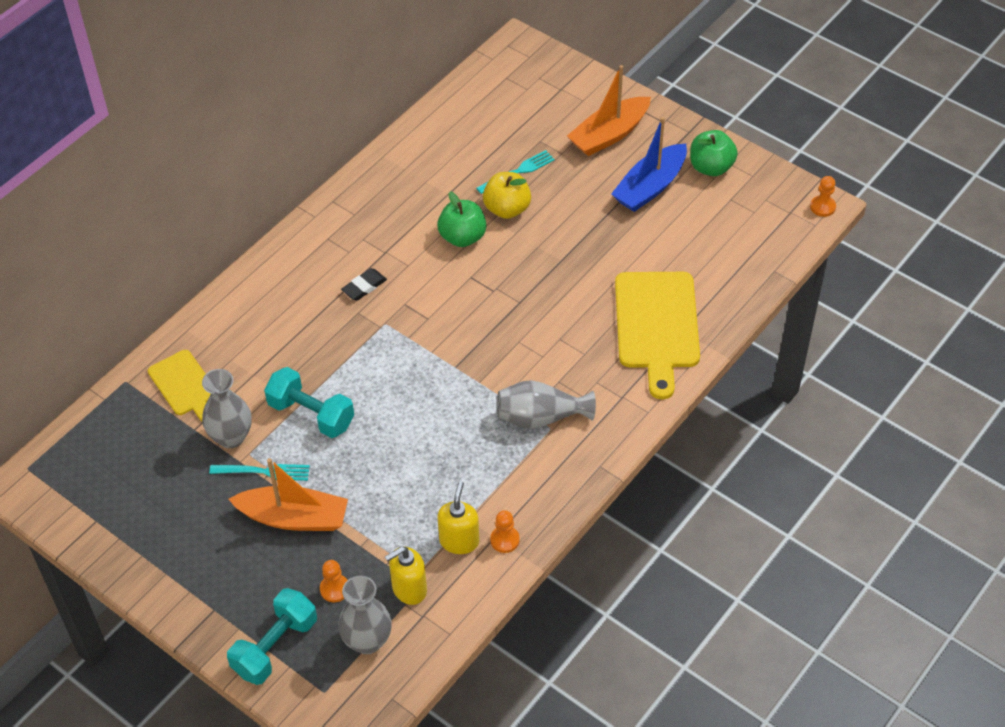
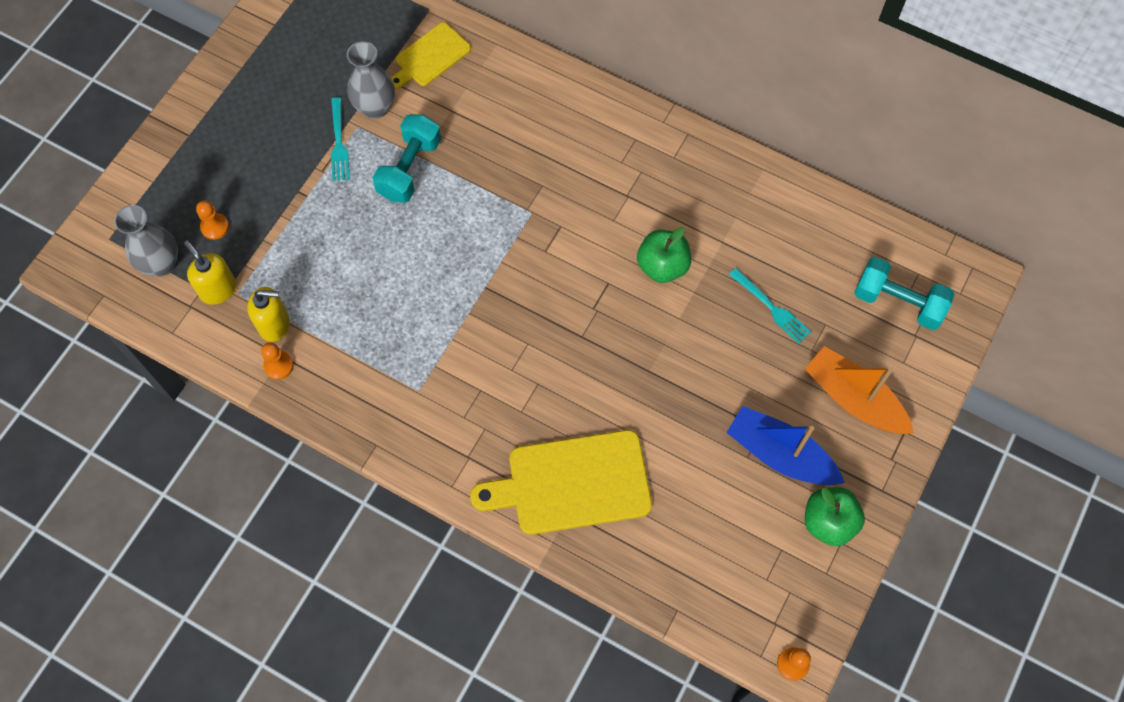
camera: 80 degrees right, 15 degrees up
turquoise dumbbell [227,588,317,685] -> turquoise dumbbell moved to [854,257,954,330]
orange boat [228,458,348,531] -> none
black eraser [341,268,387,301] -> none
yellow apple [483,172,531,219] -> none
grey vase [497,380,596,429] -> none

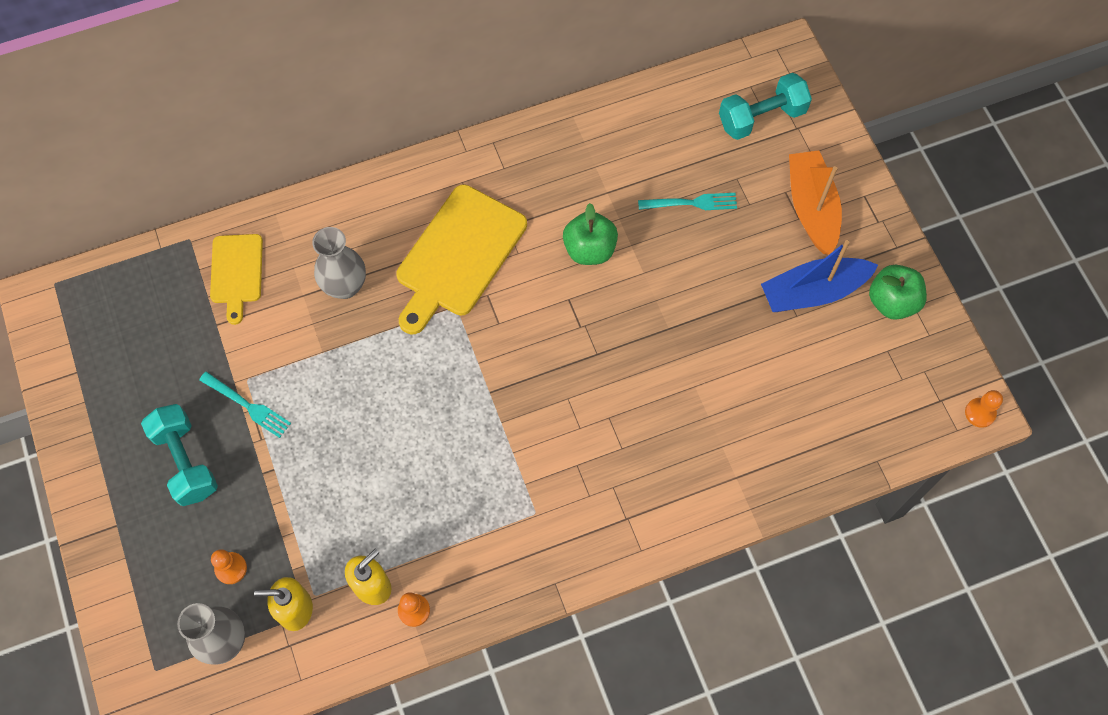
camera: 50 degrees left, 0 degrees up
grey vase [347,41,395,119] -> grey vase moved to [312,227,366,299]
turquoise dumbbell [372,114,441,203] -> turquoise dumbbell moved to [141,404,218,506]
yellow cutting board [470,430,652,535] -> yellow cutting board moved to [396,184,527,334]
orange boat [805,346,914,434] -> orange boat turned 90 degrees clockwise [789,150,842,255]

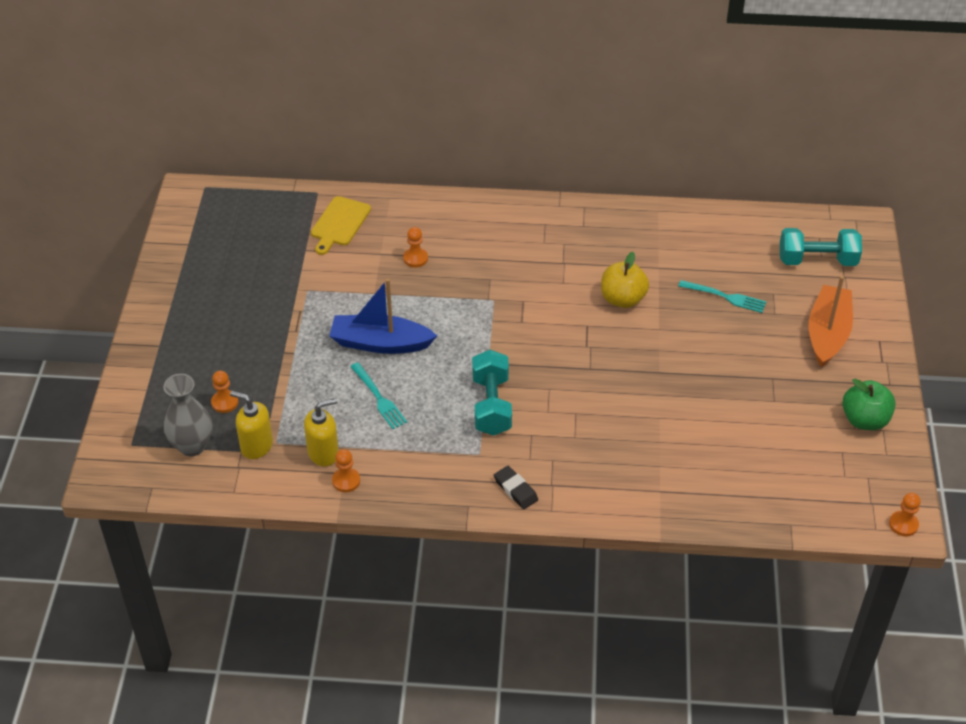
camera: 25 degrees right, 20 degrees down
turquoise dumbbell [141,404,218,506] -> turquoise dumbbell moved to [472,350,512,436]
turquoise fork [199,371,291,438] -> turquoise fork moved to [350,362,407,429]
grey vase [312,227,366,299] -> orange pawn [403,227,428,268]
yellow cutting board [396,184,527,334] -> none
green apple [563,203,618,265] -> yellow apple [601,252,649,308]
blue boat [761,240,878,312] -> blue boat moved to [329,279,437,354]
none -> black eraser [494,466,538,509]

